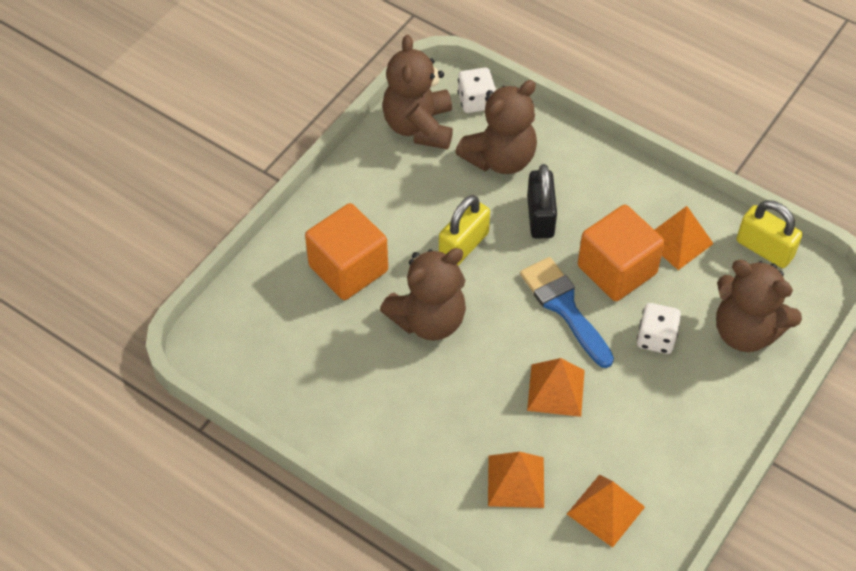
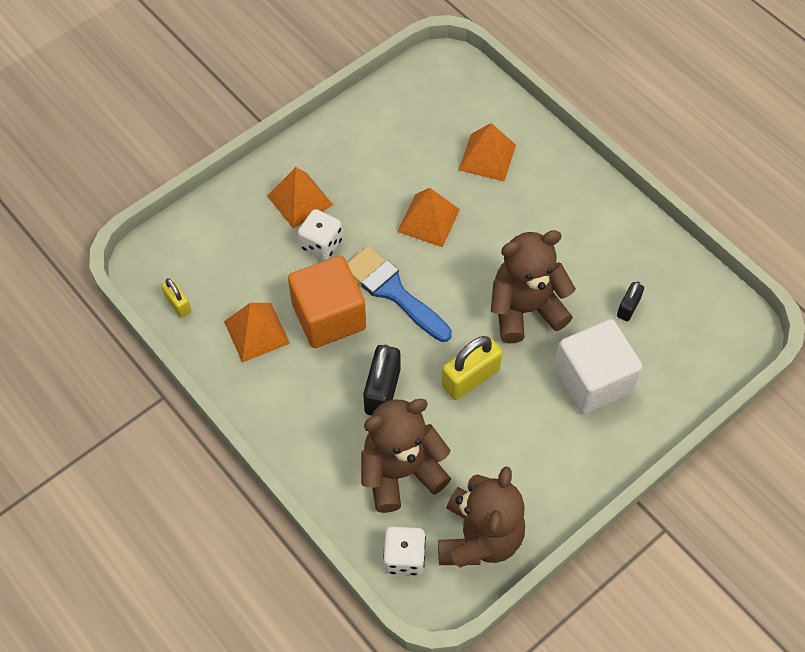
camera: 165 degrees left, 5 degrees up
orange cube [305,203,388,300] -> white cube [554,319,643,414]
blue brush [520,257,614,368] -> blue brush turned 150 degrees clockwise [348,246,452,342]
orange pyramid [567,475,645,548] -> orange pyramid moved to [267,167,333,228]
brown teddy bear [716,260,802,352] -> none
yellow padlock [736,200,802,268] -> yellow padlock [161,278,191,317], size x0.57
none -> black padlock [617,281,644,321]

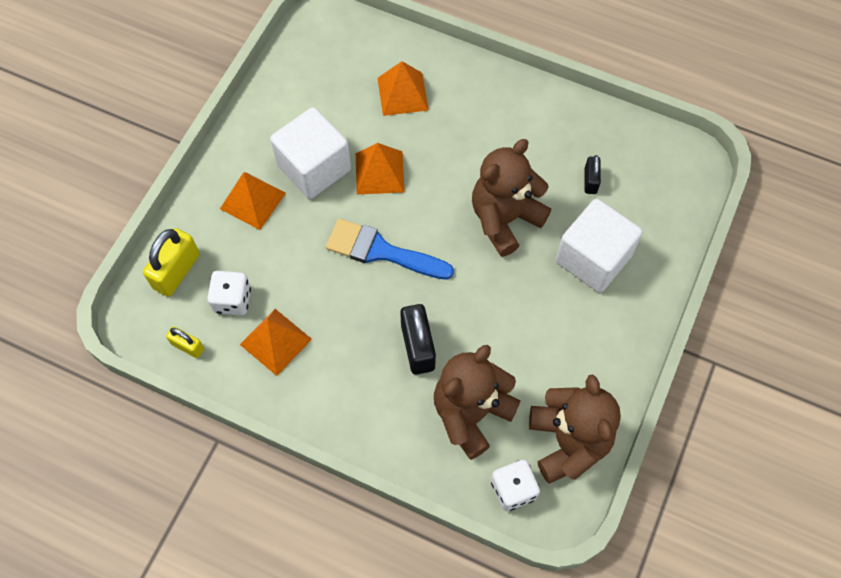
camera: 25 degrees left, 5 degrees up
orange cube [288,256,366,348] -> none
white dice [298,209,343,260] -> white dice moved to [207,271,251,316]
yellow padlock [442,336,502,400] -> yellow padlock moved to [143,228,200,297]
none -> white cube [270,107,351,199]

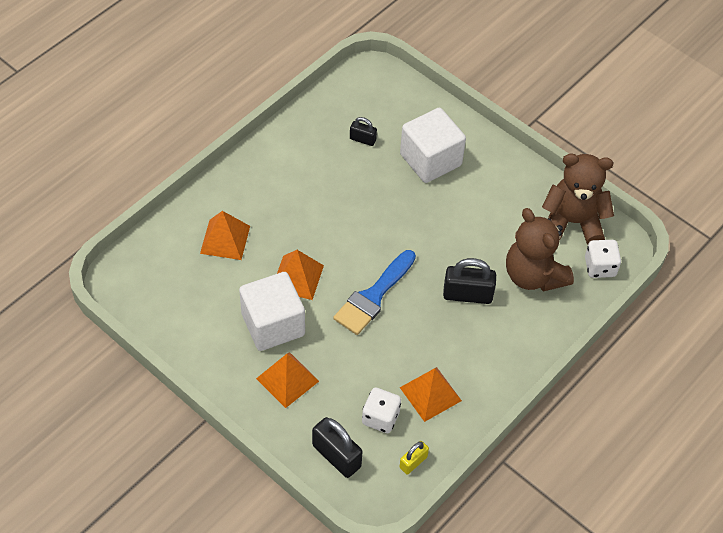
camera: 75 degrees left, 10 degrees down
yellow padlock [143,228,200,297] -> black padlock [312,417,362,478]
brown teddy bear [472,139,551,257] -> none

